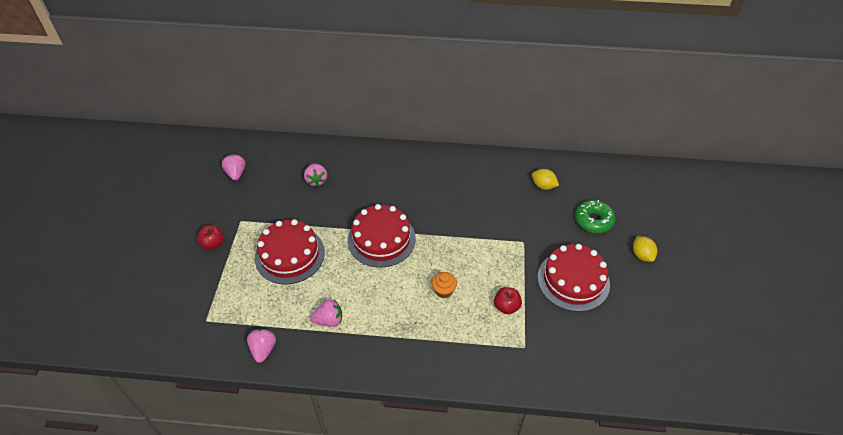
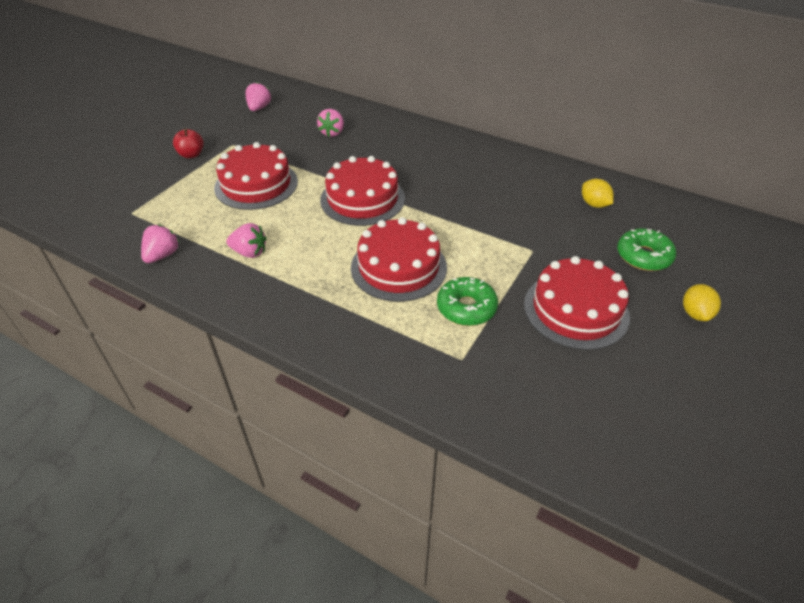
camera: 25 degrees right, 5 degrees down
orange cupcake [432,272,457,298] -> red cake [351,217,447,302]
red apple [494,287,522,314] -> green donut [437,277,498,326]

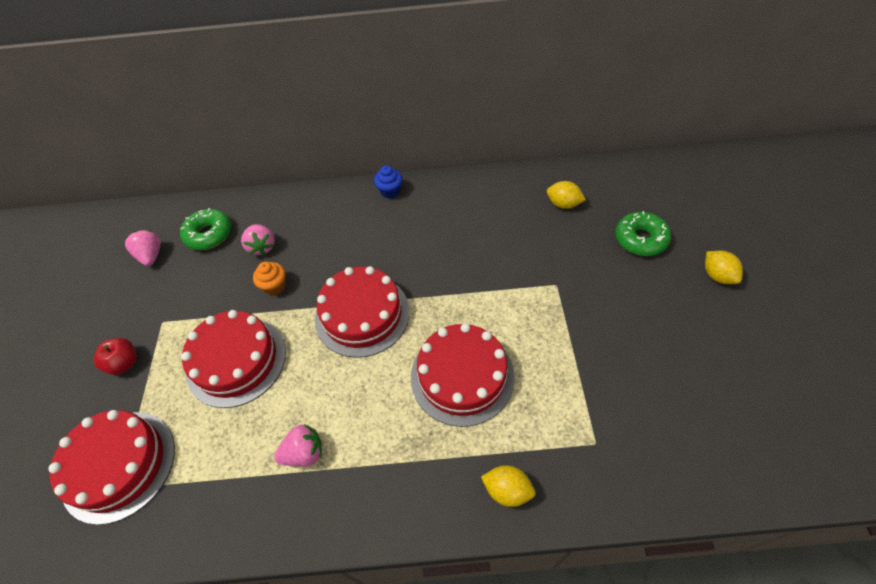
camera: 30 degrees left, 10 degrees up
pink strawberry [141,224,180,263] -> none
green donut [437,277,498,326] -> green donut moved to [180,208,231,250]
red cake [524,256,630,350] -> red cake moved to [48,410,175,525]
none -> orange cupcake [253,262,286,295]
none -> blue cupcake [374,165,402,199]
none -> yellow lemon [481,465,536,507]

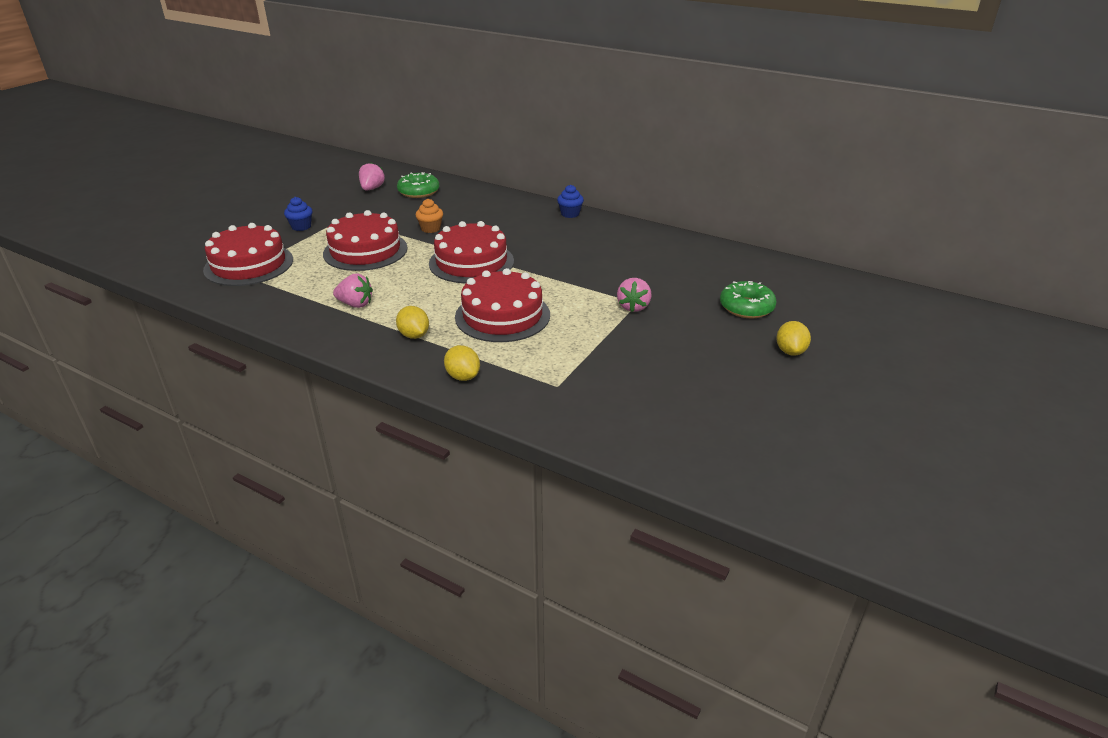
camera: 30 degrees right, 20 degrees down
red apple [94,338,137,375] -> blue cupcake [284,197,313,231]
pink strawberry [241,224,275,256] -> pink strawberry moved to [617,278,652,312]
yellow lemon [547,181,586,209] -> yellow lemon moved to [396,306,429,339]

